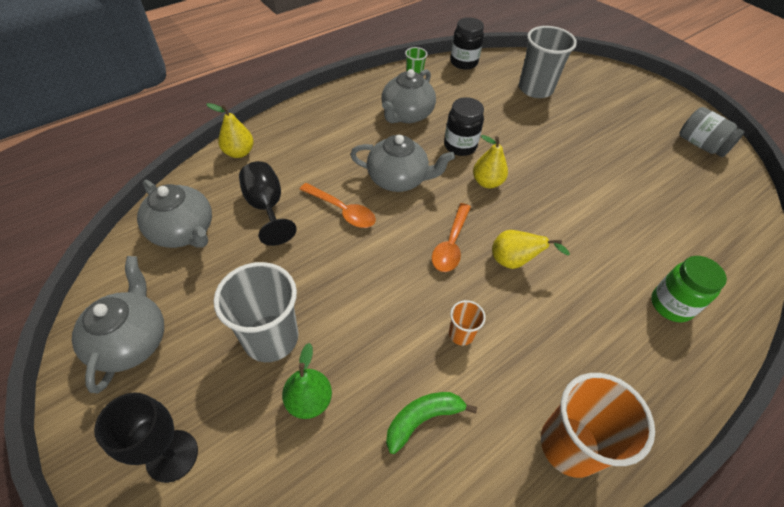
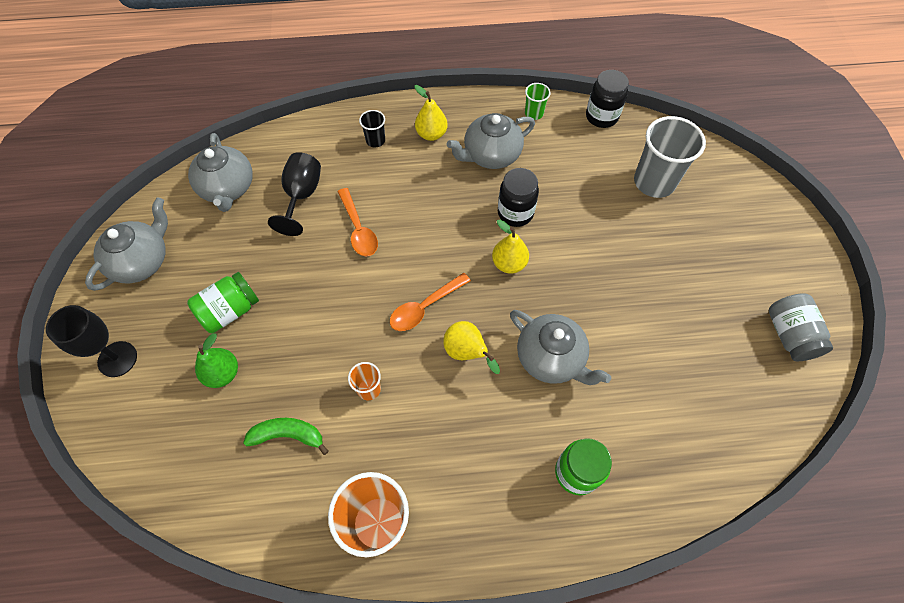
camera: 35 degrees right, 10 degrees up
yellow pear [206,103,254,158] -> yellow pear moved to [415,85,448,141]
grey cup [214,262,298,362] -> green jar [187,272,259,333]
grey teapot [350,135,455,192] -> grey teapot moved to [510,310,611,385]
none -> black cup [359,110,385,147]

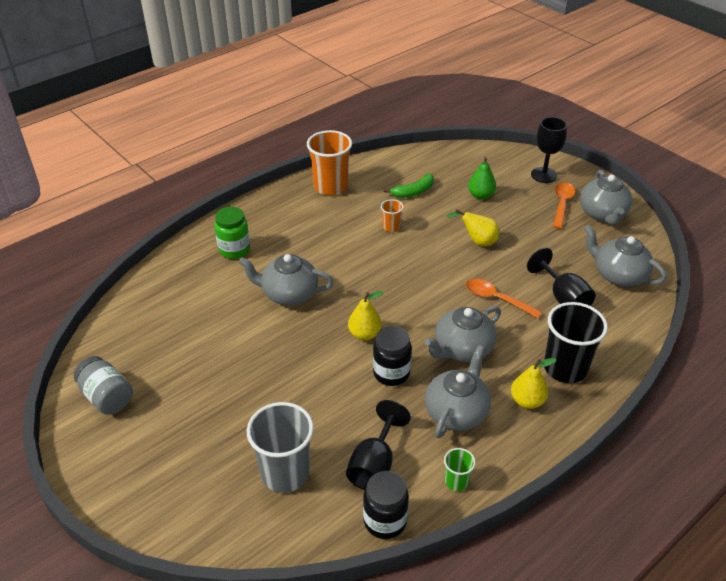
camera: 145 degrees right, 20 degrees down
green jar [187,272,259,333] -> none
black cup [359,110,385,147] -> black cup [544,302,608,383], size x2.07
orange spoon [390,273,471,331] -> orange spoon moved to [553,182,575,229]
yellow pear [444,321,500,374] -> yellow pear moved to [447,209,499,246]
none -> black goblet [346,400,411,490]
none -> grey teapot [425,306,501,362]

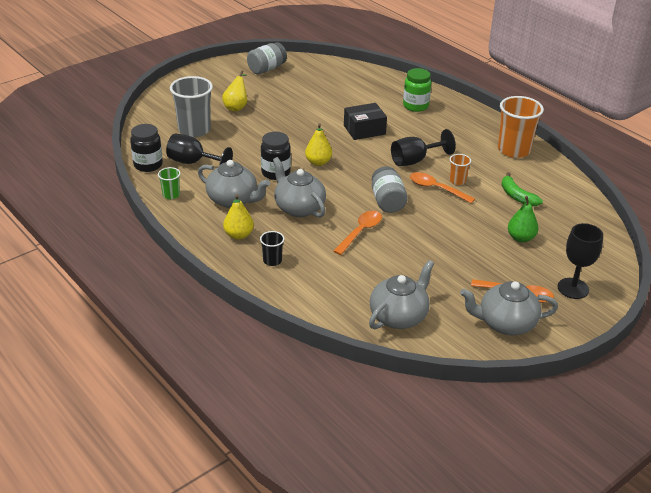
camera: 90 degrees right, 5 degrees down
grey teapot [238,254,334,305] -> black box [344,103,387,140]
yellow pear [447,209,499,246] -> yellow pear moved to [222,70,247,111]
black goblet [527,248,596,306] -> black goblet moved to [391,129,456,166]
black cup [544,302,608,383] -> black cup [260,231,284,266], size x0.48
none -> grey jar [372,166,408,213]
none -> orange spoon [410,172,475,203]

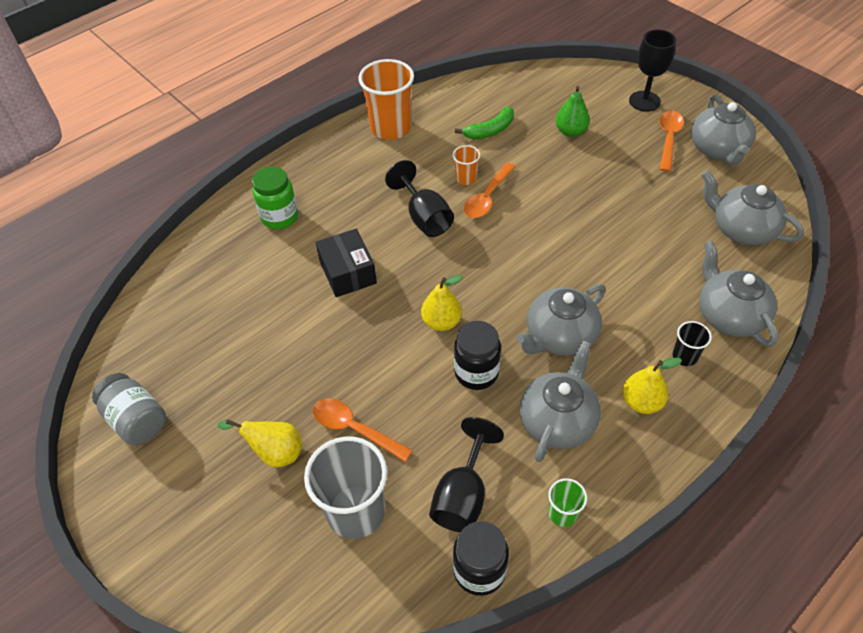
camera: 90 degrees left, 15 degrees up
orange spoon [333,211,382,255] -> orange spoon moved to [313,398,413,462]
grey jar [372,166,408,213] -> none
none -> grey teapot [699,241,778,347]

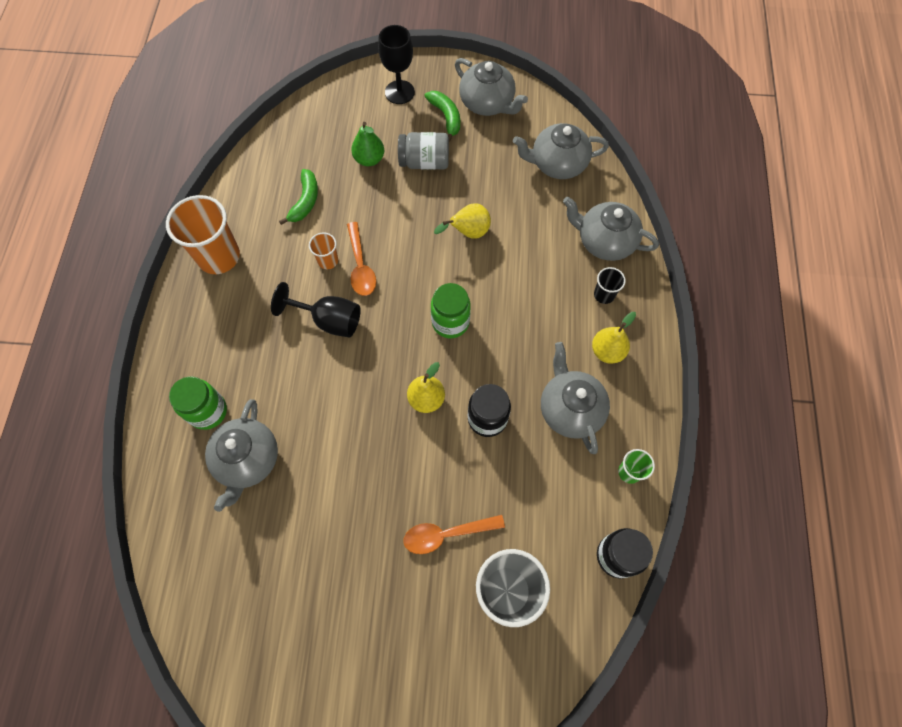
camera: 45 degrees left, 15 degrees up
grey jar [92,373,166,445] -> grey jar moved to [398,132,449,170]
yellow pear [218,419,302,467] -> yellow pear moved to [434,203,491,239]
black box [316,229,377,297] -> none
black goblet [429,417,504,532] -> none
grey teapot [517,284,606,356] -> grey teapot moved to [205,399,278,512]
orange spoon [659,111,684,172] -> green banana [425,91,460,142]
none -> green jar [431,283,471,338]

